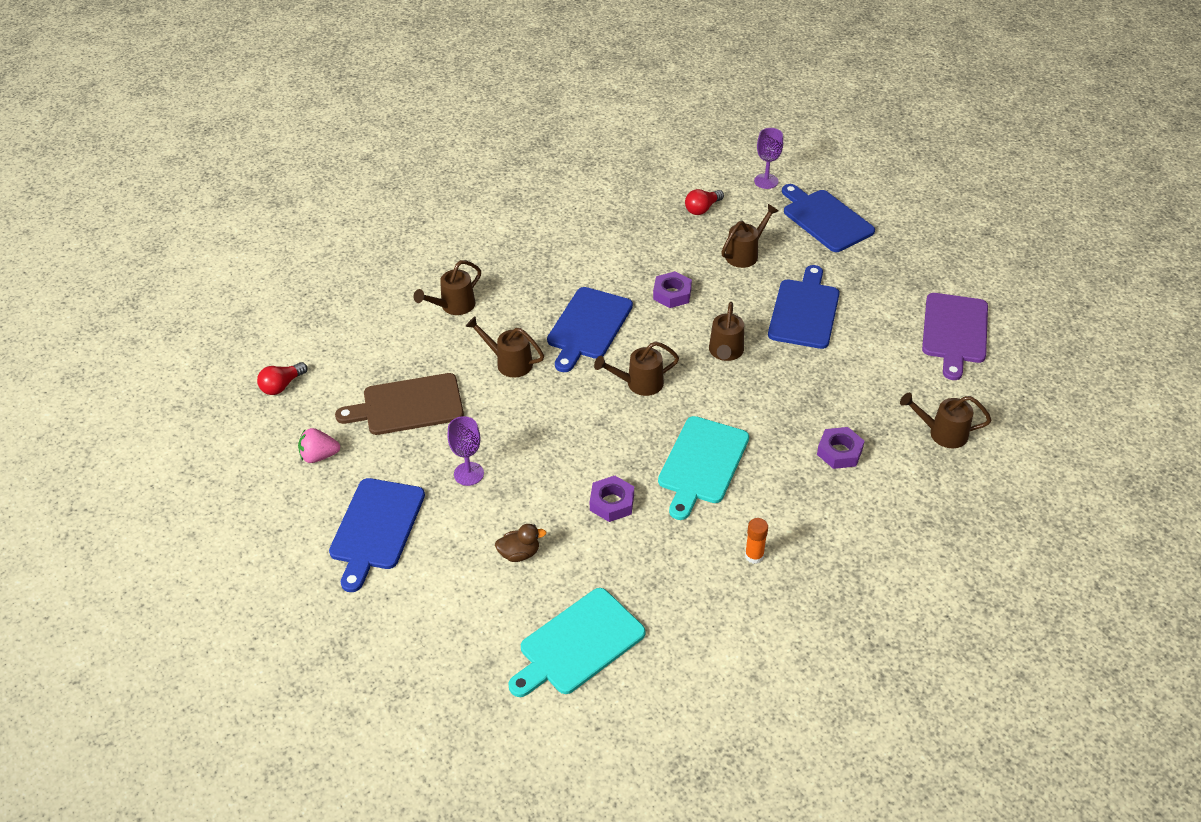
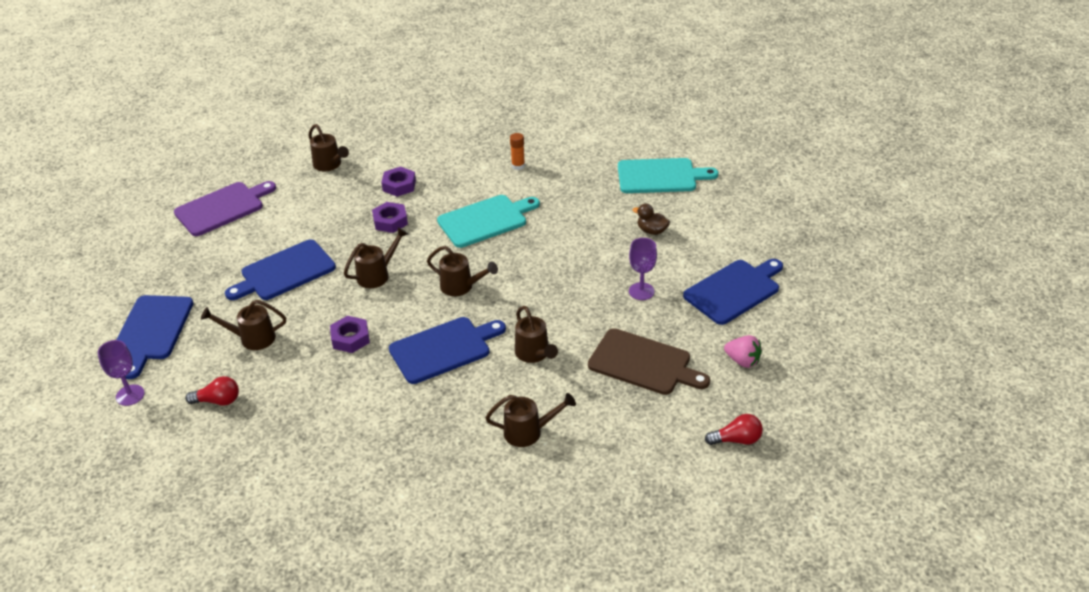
camera: 140 degrees left, 5 degrees down
purple nut [590,476,634,522] -> purple nut moved to [372,202,408,233]

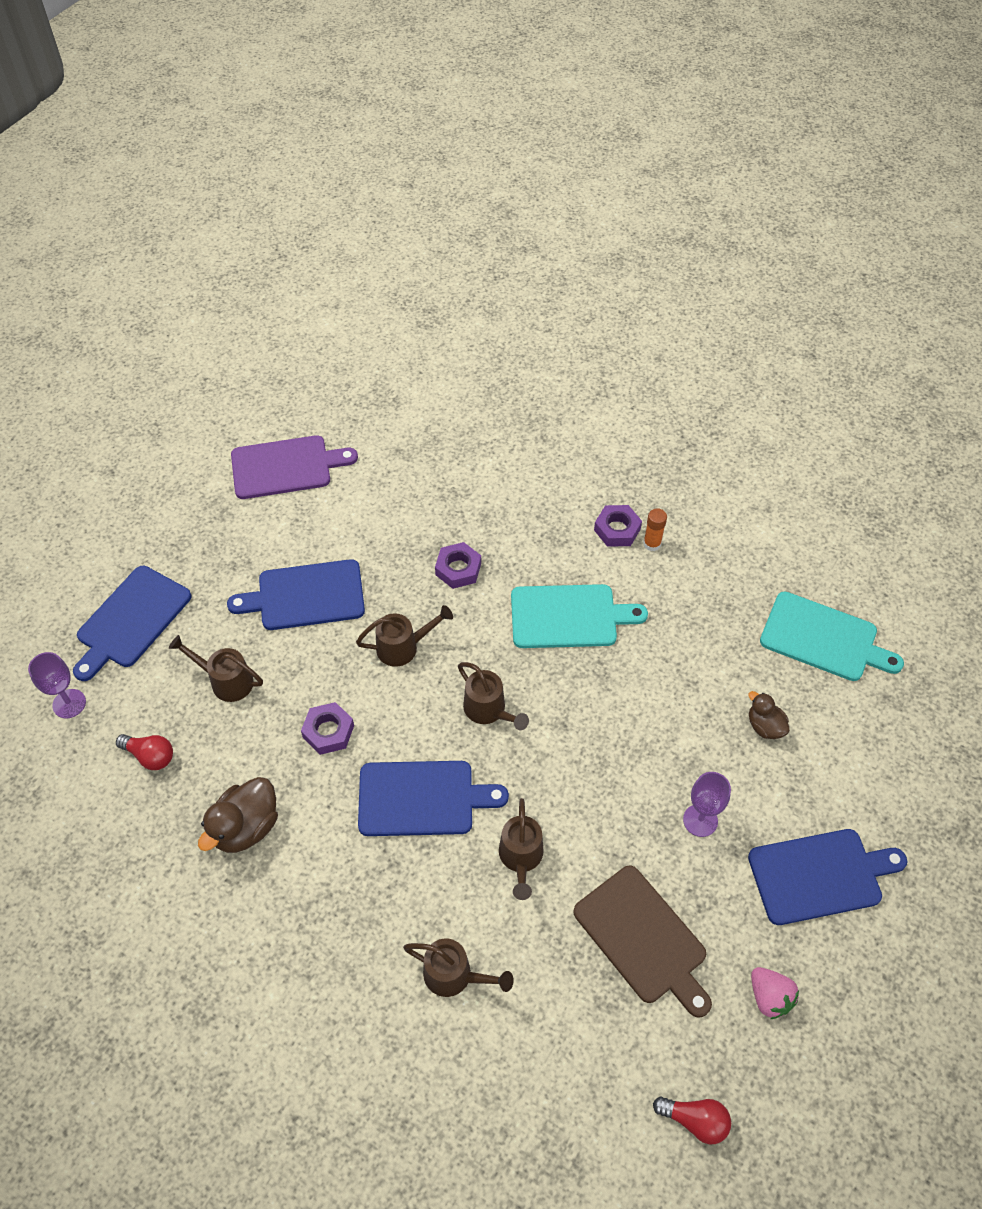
camera: 25 degrees right, 15 degrees up
brown watering can [308,124,349,171] -> none
purple nut [381,166,416,197] -> purple nut moved to [594,505,642,547]
none -> brown duck [198,777,278,853]

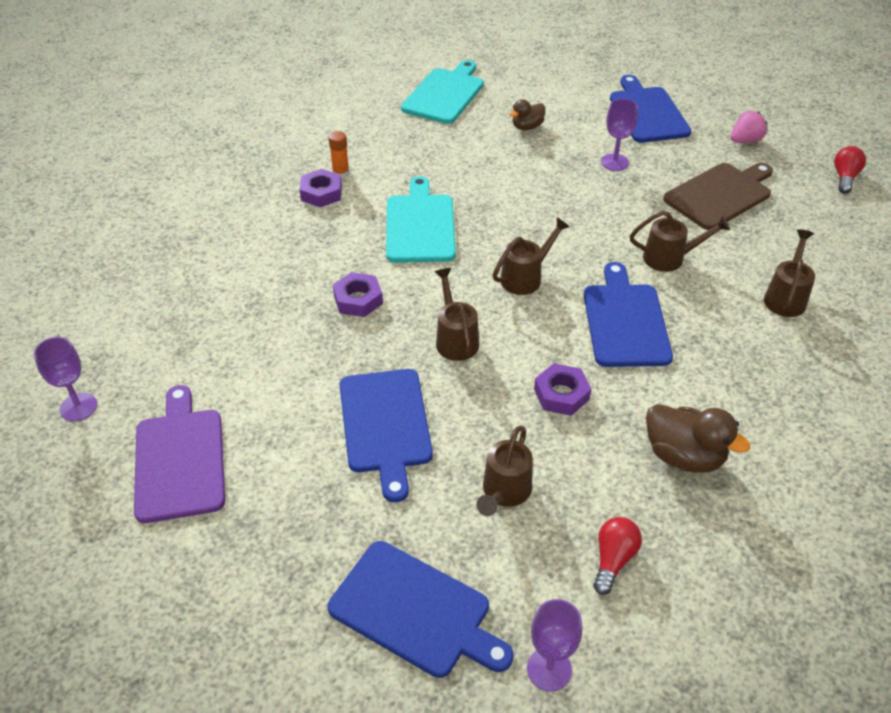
camera: 90 degrees left, 10 degrees down
none -> purple goblet [34,337,97,421]

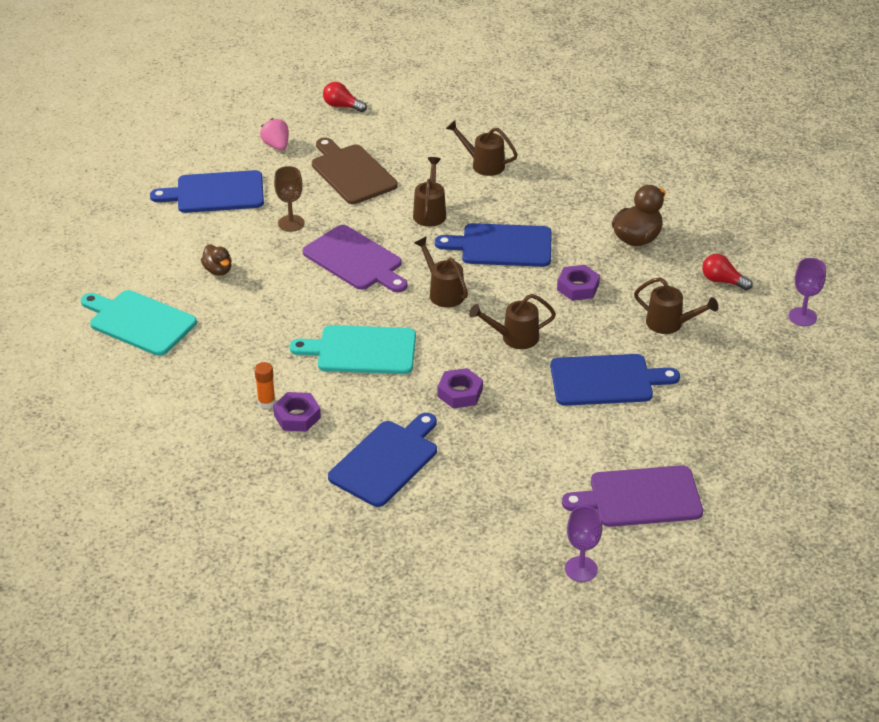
camera: 85 degrees left, 5 degrees down
blue cutting board [328,541,514,678] -> blue cutting board moved to [328,413,437,507]
purple goblet [601,99,638,171] -> brown goblet [274,166,304,232]
none -> purple cutting board [303,225,407,292]

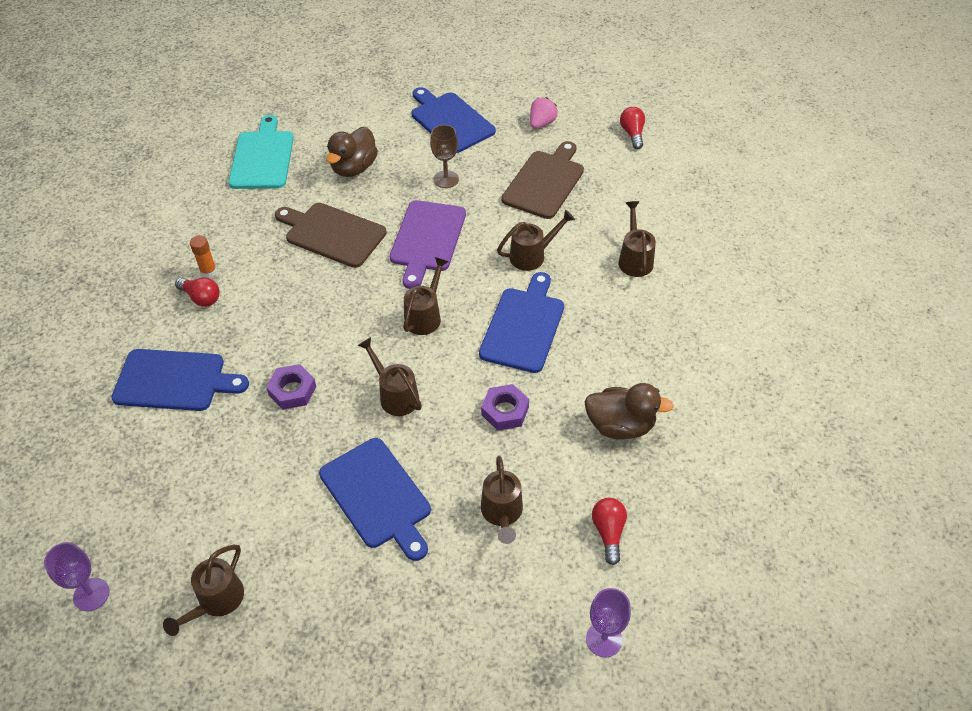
camera: 60 degrees right, 10 degrees up
brown duck [201,245,232,276] -> brown duck [326,127,378,177], size x1.66
purple nut [273,392,321,432] -> red light bulb [175,277,220,307]
turquoise cutting board [290,325,416,374] -> none
blue cutting board [435,223,552,267] -> blue cutting board turned 45 degrees clockwise [479,272,564,373]
purple cutting board [562,465,703,527] -> brown watering can [163,544,244,636]
none -> brown cutting board [275,203,387,268]

